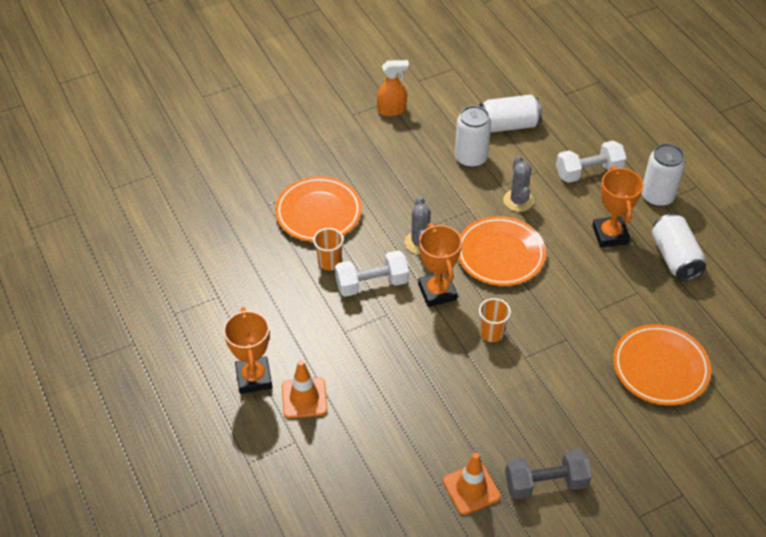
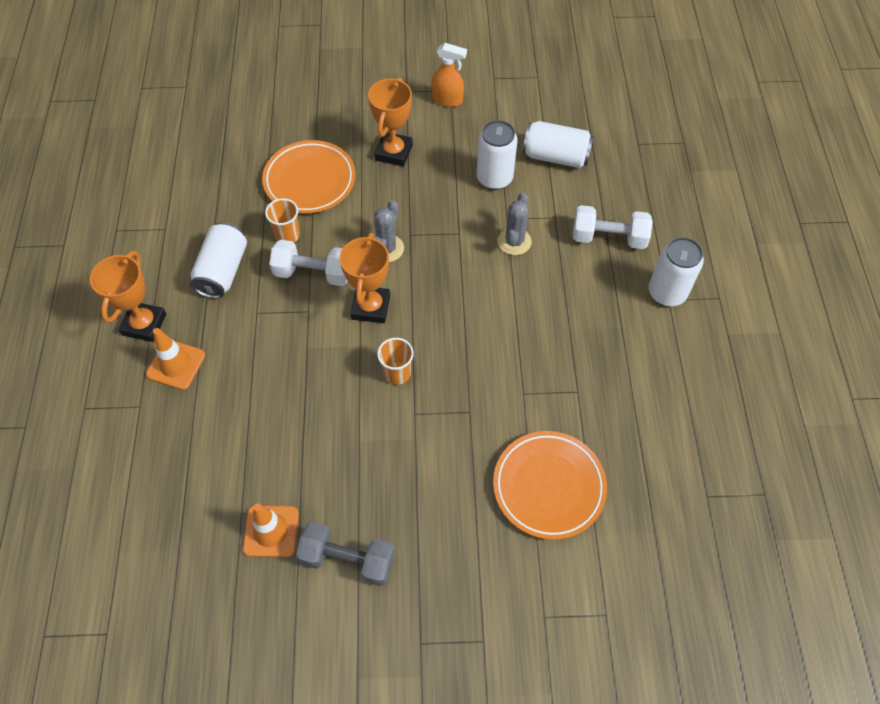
camera: 25 degrees right, 10 degrees up
orange plate [458,216,546,286] -> none
orange trophy [592,166,644,248] -> orange trophy moved to [368,77,413,167]
white can [652,214,706,281] -> white can moved to [190,222,247,299]

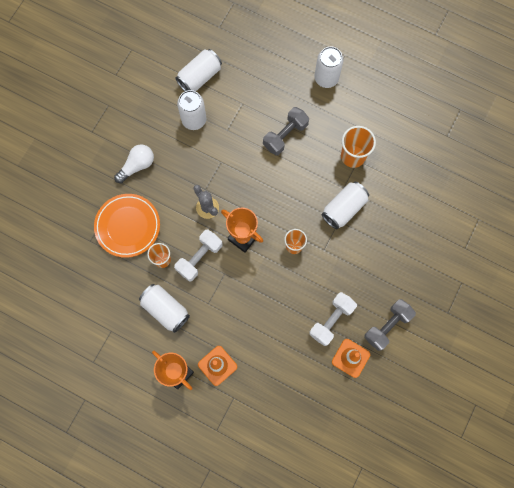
camera: 60 degrees left, 15 degrees up
orange trophy [368,77,413,167] -> white light bulb [114,144,154,183]
orange spray bottle [431,43,467,107] -> none
orange plate [493,431,607,540] -> none
grey cactus [498,193,532,255] -> none
white dumbbell [573,205,653,249] -> white dumbbell moved to [309,292,357,346]
none -> grey dumbbell [263,107,309,155]
none -> white can [322,182,369,229]
none -> orange cup [341,126,376,168]

